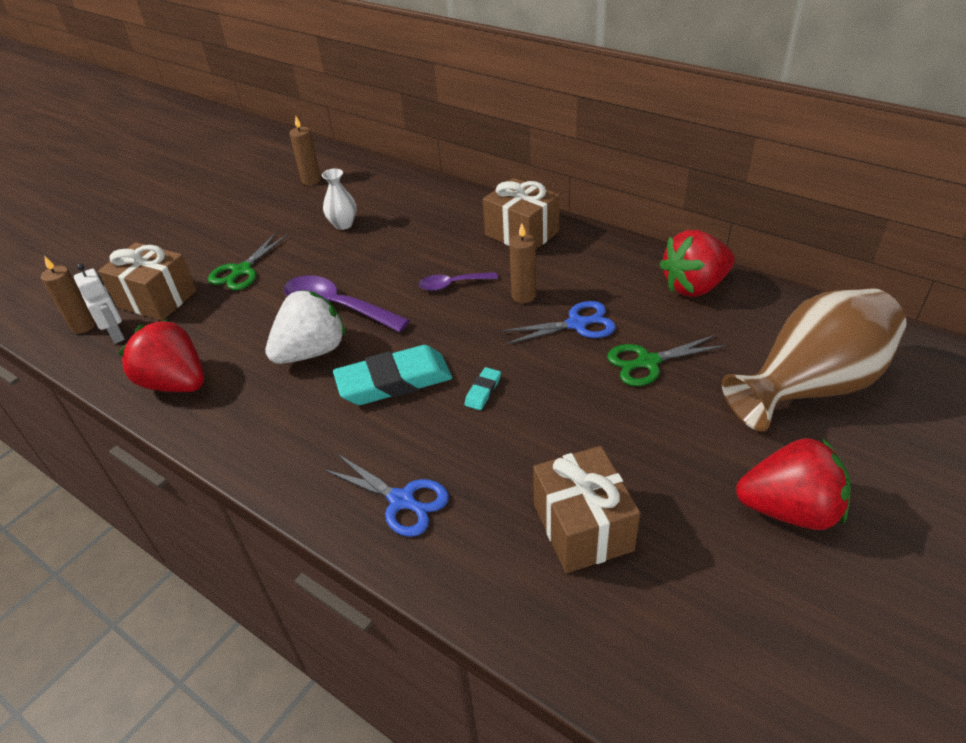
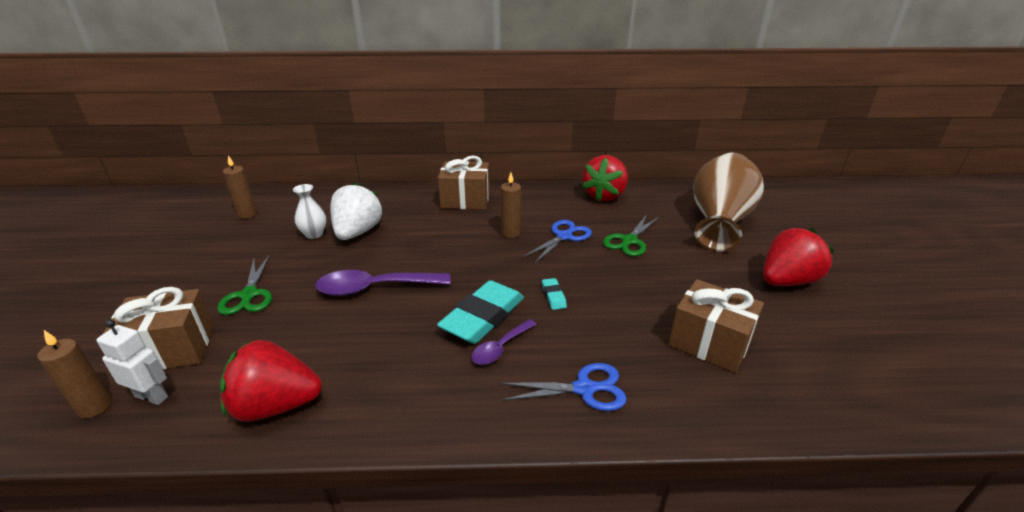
camera: 40 degrees left, 10 degrees down
white strawberry [265,290,346,364] -> white strawberry moved to [330,182,383,240]
purple spoon [419,272,498,291] -> purple spoon moved to [471,319,537,365]

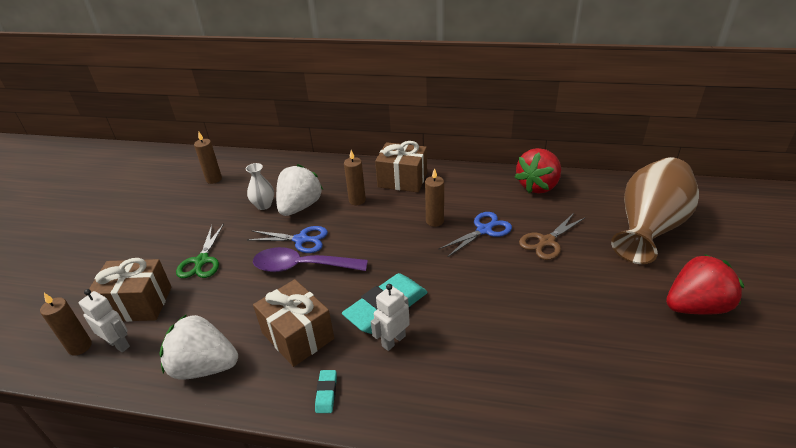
camera: 15 degrees right, 5 degrees up
red strawberry [220,340,322,422] -> white strawberry [159,314,238,380]
purple spoon [471,319,537,365] -> white robot [371,284,410,351]
blue scissors [500,363,627,411] -> blue scissors moved to [248,226,328,253]
turquoise eraser [542,278,567,310] -> turquoise eraser moved to [315,370,337,413]
green scissors [603,214,659,256] -> brown scissors [519,213,586,260]
brown gift [668,279,764,373] -> brown gift moved to [253,279,334,367]
none -> brown candle [344,150,366,205]

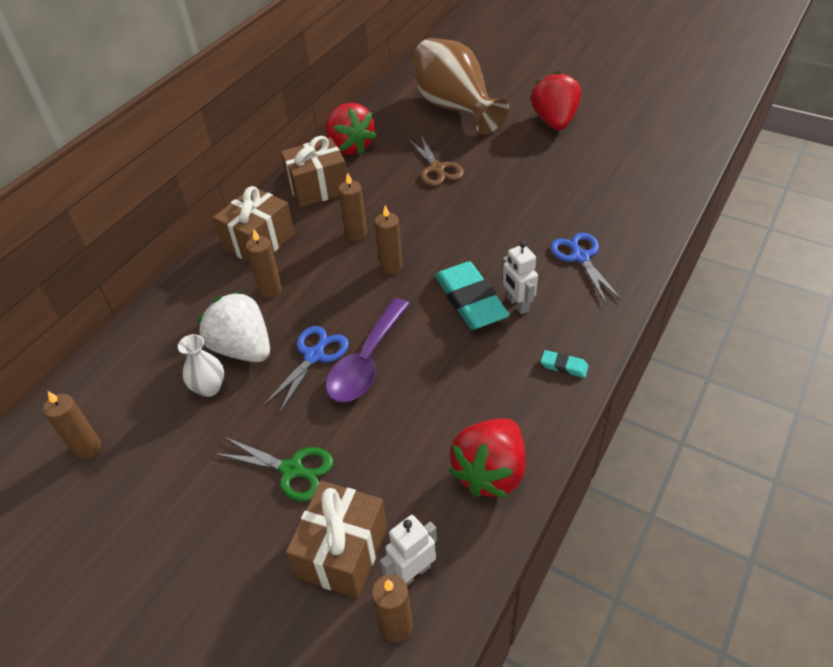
camera: 70 degrees left, 10 degrees up
white strawberry [159,314,238,380] -> red strawberry [449,418,526,498]
brown gift [253,279,334,367] -> brown gift moved to [281,136,347,208]
blue scissors [439,212,512,257] -> blue scissors moved to [550,233,621,303]
none -> brown candle [375,205,403,274]

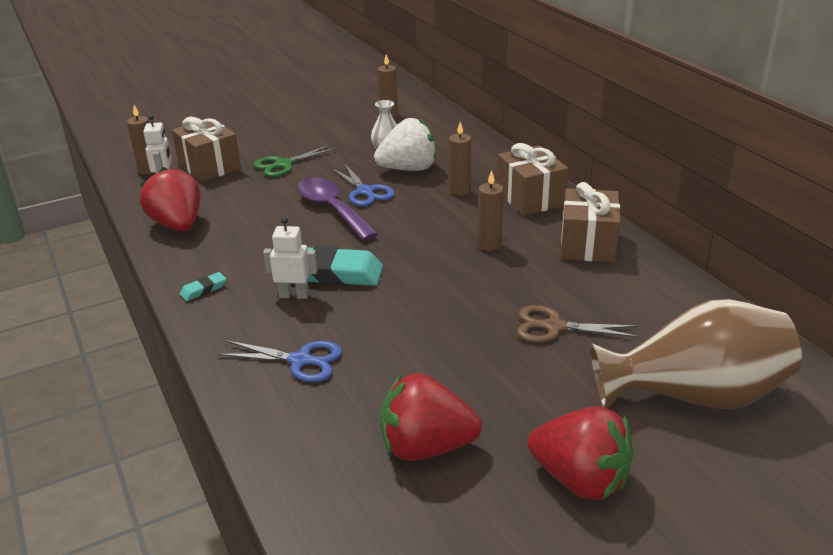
camera: 120 degrees right, 15 degrees down
red strawberry [326,102,377,155] -> red strawberry moved to [380,373,482,461]
brown candle [375,205,403,274] -> none

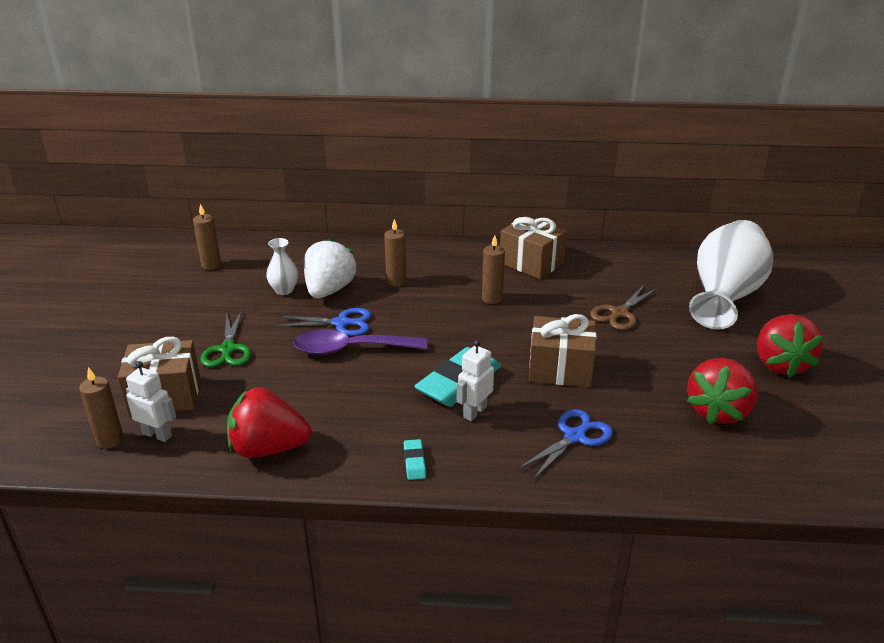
camera: 60 degrees left, 0 degrees up
brown gift [497,143,568,216] -> brown gift moved to [529,314,597,387]
red strawberry [527,406,633,500] -> red strawberry turned 120 degrees clockwise [757,314,824,377]
brown vase [590,299,802,409] -> white vase [689,220,773,329]

